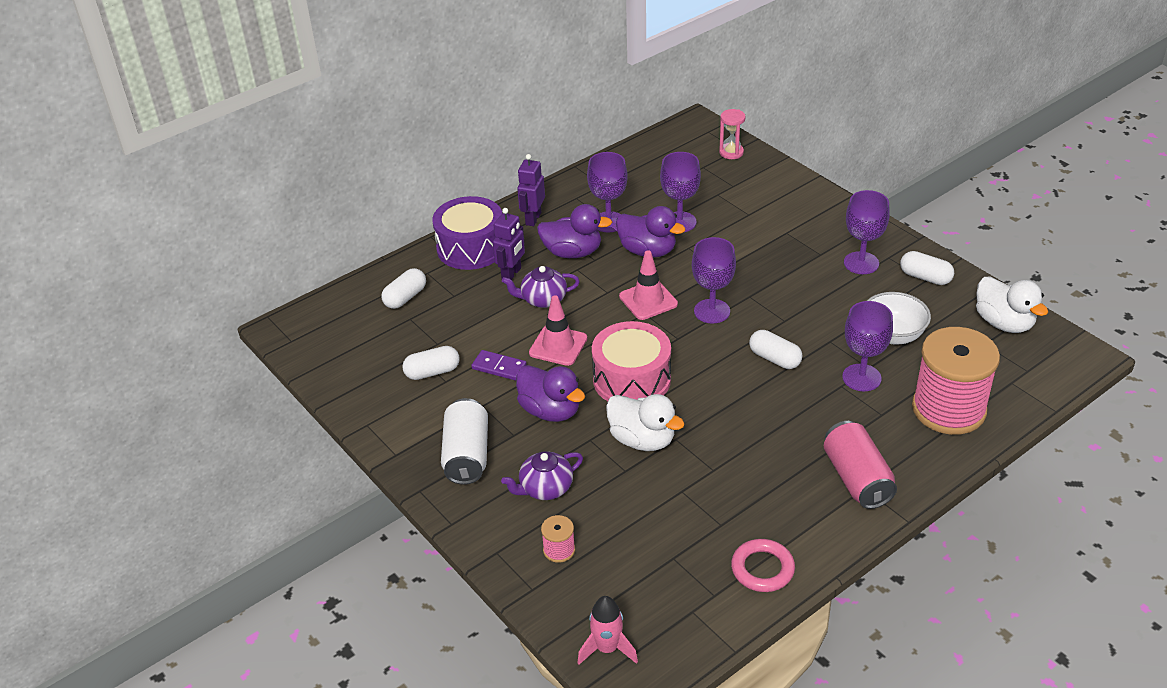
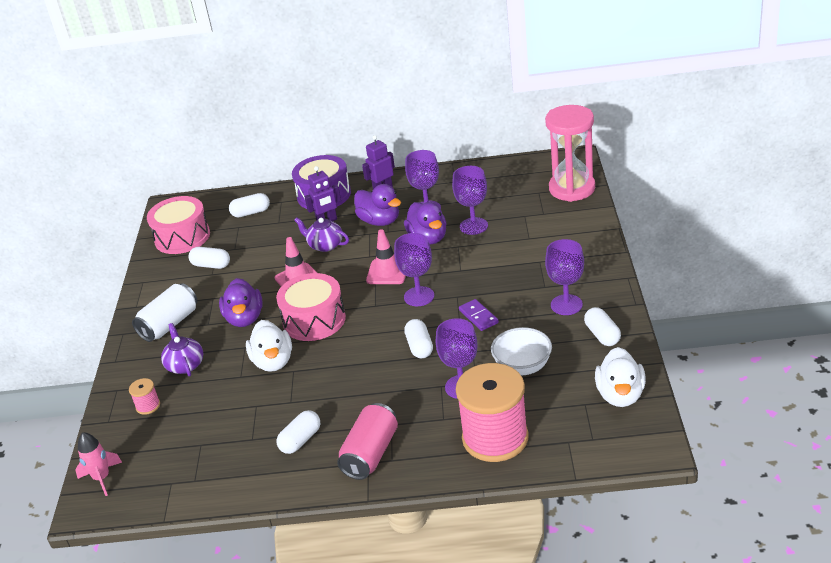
camera: 40 degrees right, 5 degrees down
purple domino [471,350,527,381] -> purple domino moved to [459,299,499,331]
purple teapot [501,451,583,500] -> purple teapot turned 60 degrees clockwise [161,323,203,376]
pink hourglass [719,109,746,159] -> pink hourglass [545,105,595,202], size x2.14
pink ring [731,539,795,592] -> none
none -> pink drum [147,196,210,254]
none -> white capsule [276,410,320,454]

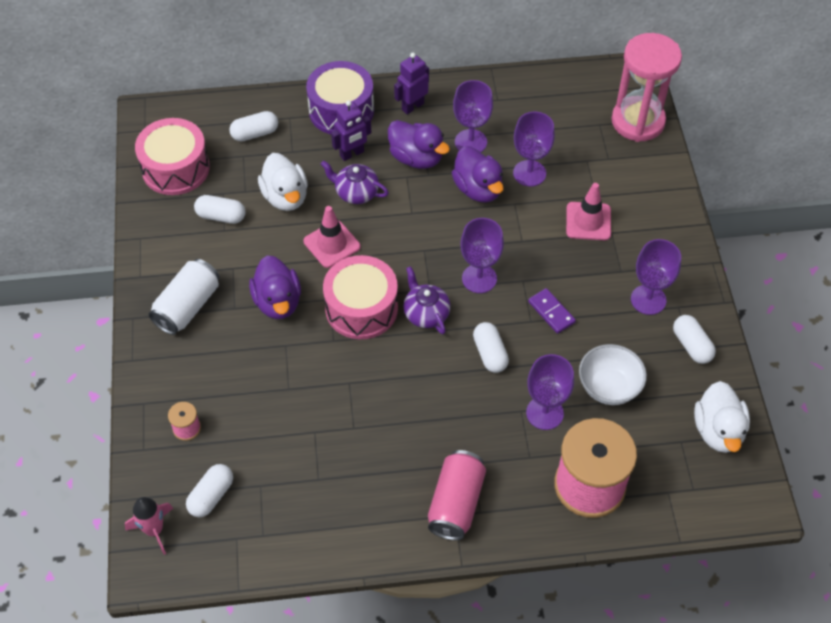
camera: 10 degrees left, 20 degrees up
purple teapot [161,323,203,376] -> purple teapot moved to [404,266,451,334]
white duck [246,320,292,372] -> white duck moved to [258,153,308,211]
white capsule [276,410,320,454] -> white capsule moved to [186,464,233,517]
pink traffic cone [366,229,406,284] -> pink traffic cone moved to [566,183,611,240]

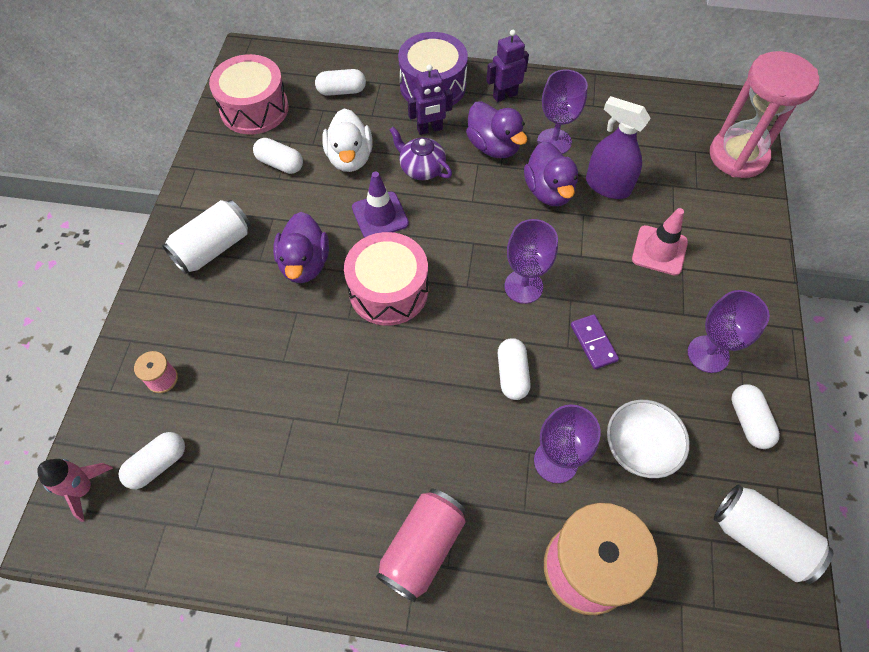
camera: 15 degrees right, 5 degrees up
pink traffic cone [303,206,361,268] -> purple traffic cone [352,172,409,238]
purple teapot [404,266,451,334] -> none
purple goblet [513,112,555,187] -> purple spray bottle [586,96,651,199]
white duck [694,381,750,453] -> white can [714,484,833,584]

